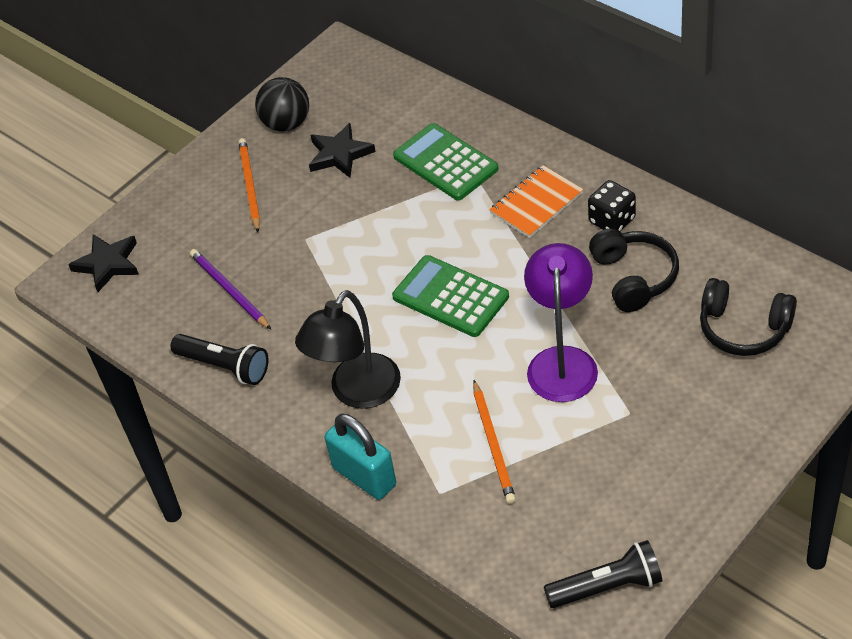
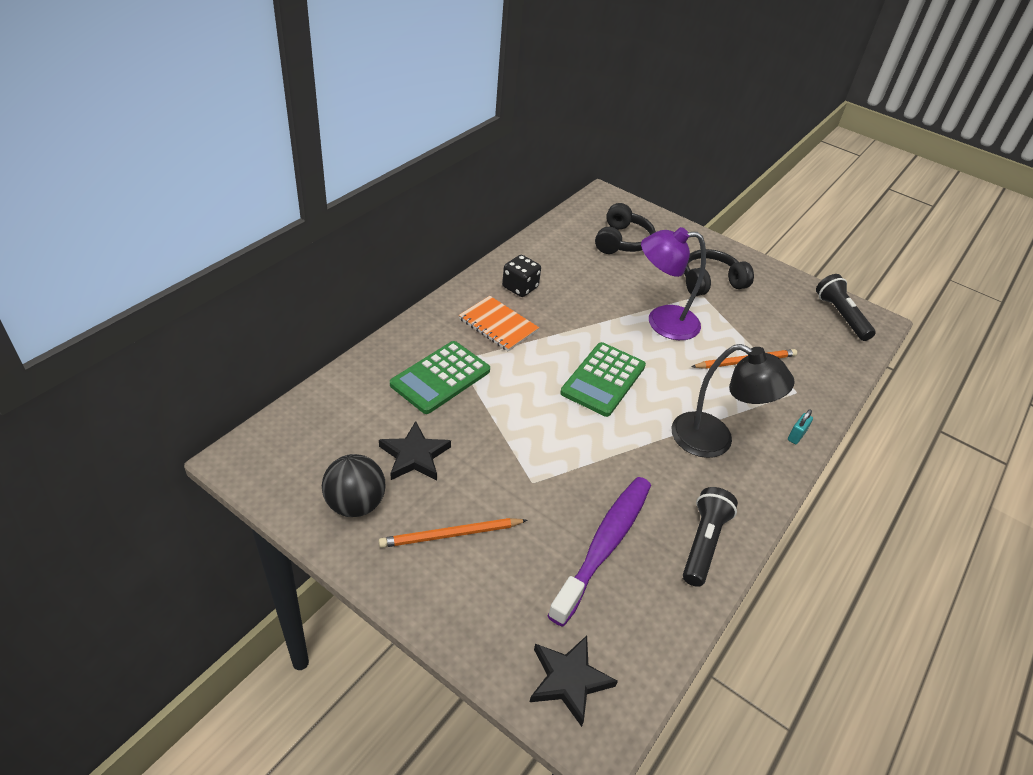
camera: 105 degrees left, 5 degrees down
purple pencil [190,249,271,329] -> purple toothbrush [547,477,651,627]
turquoise padlock [325,414,396,500] -> turquoise padlock [788,409,813,444], size x0.45
black headphones [589,229,679,312] -> black headphones moved to [684,249,754,296]

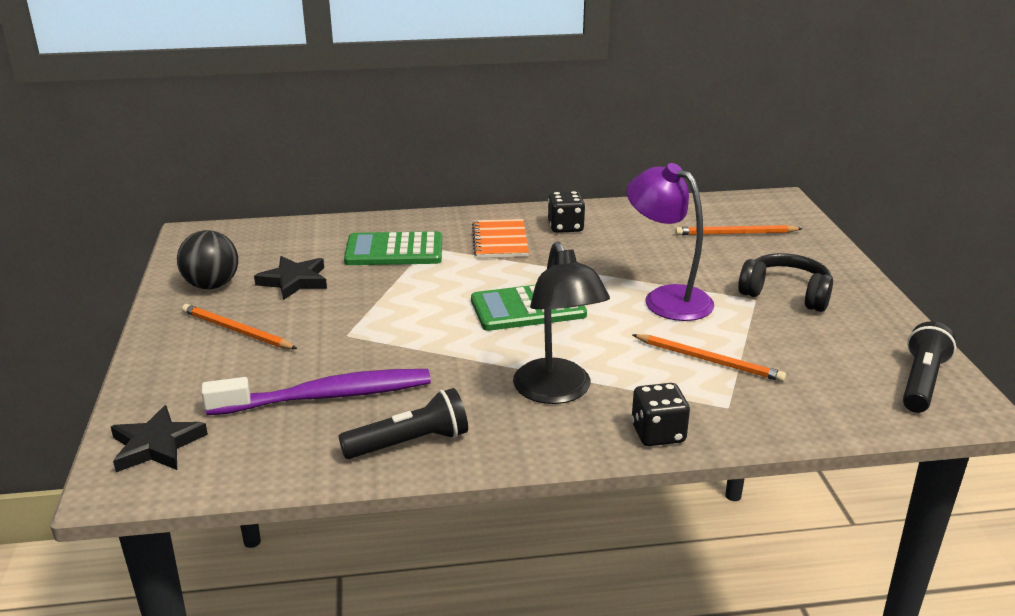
camera: 50 degrees right, 15 degrees down
black headphones [595,203,656,254] -> orange pencil [675,225,803,235]
turquoise padlock [788,409,813,444] -> black dice [631,383,690,446]

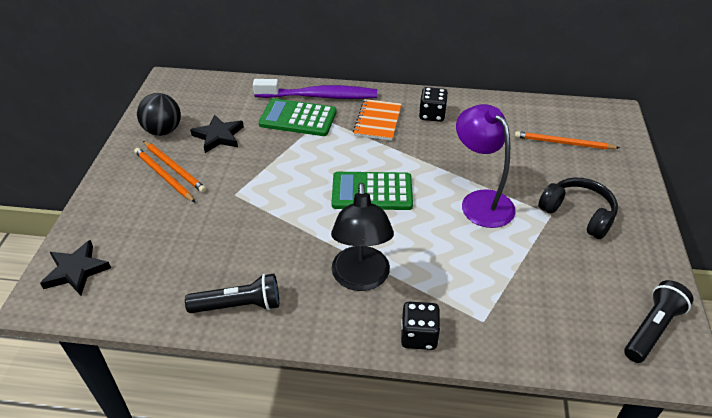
camera: 15 degrees right, 15 degrees up
purple toothbrush [201,369,431,415] -> purple toothbrush moved to [253,79,377,99]
orange pencil [632,334,786,382] -> orange pencil moved to [143,141,206,193]

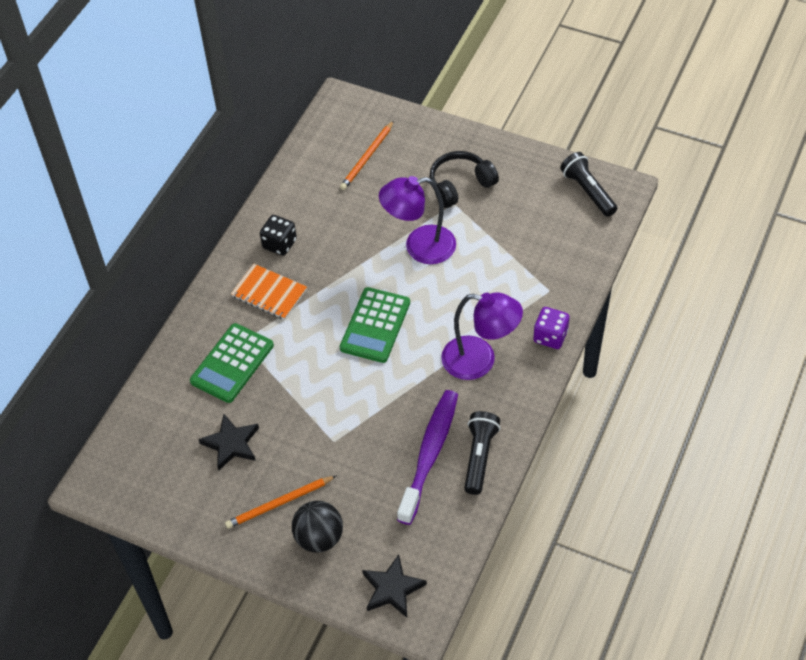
camera: 70 degrees left, 10 degrees up
black ball [137,93,181,136] -> black ball moved to [292,501,343,553]
orange pencil [143,141,206,193] -> none
purple toothbrush [253,79,377,99] -> purple toothbrush moved to [397,390,458,525]
black lamp [331,183,394,291] -> purple lamp [441,293,523,380]
black dice [401,302,440,350] -> purple dice [533,307,569,349]

